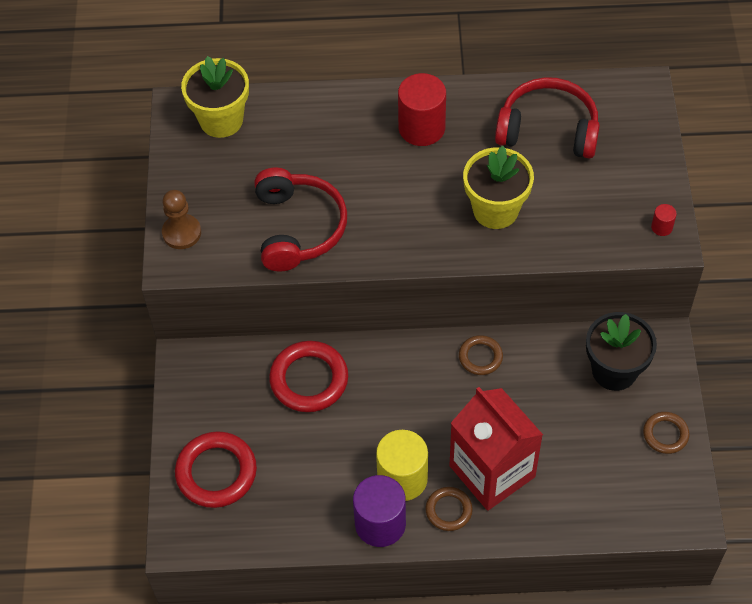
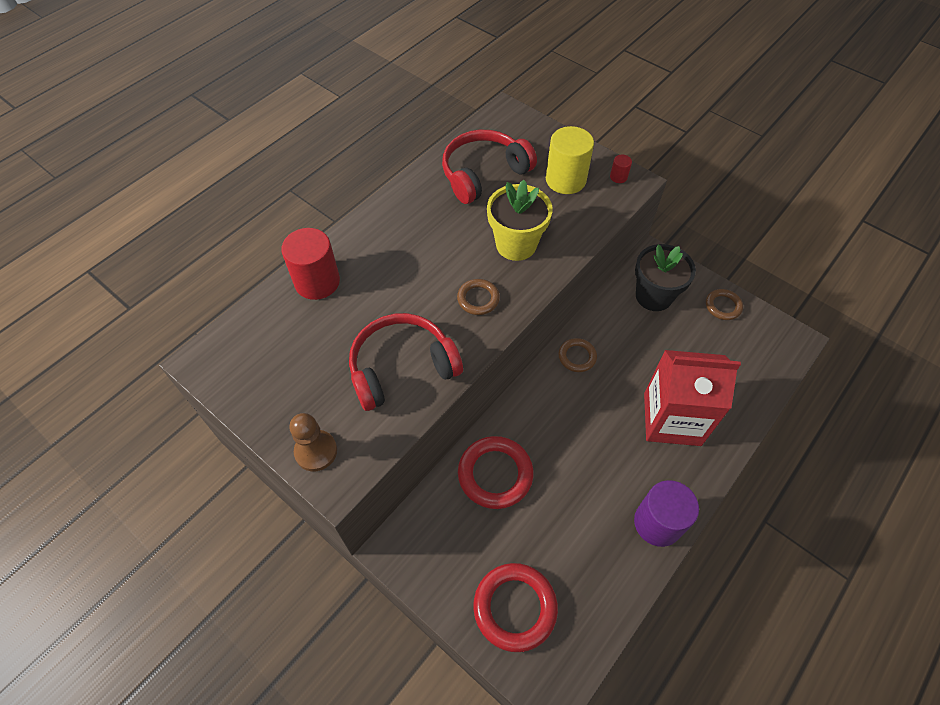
camera: 50 degrees left, 0 degrees up
yellow flower pot [181,56,249,138] -> none
red headphones [254,167,347,272] -> red headphones turned 60 degrees counterclockwise [349,313,463,411]
yellow cylinder [376,430,428,501] -> yellow cylinder moved to [546,126,594,194]
red cylinder [398,73,446,146] -> red cylinder moved to [281,228,340,300]
brown ring [426,487,473,531] -> brown ring moved to [457,279,500,315]

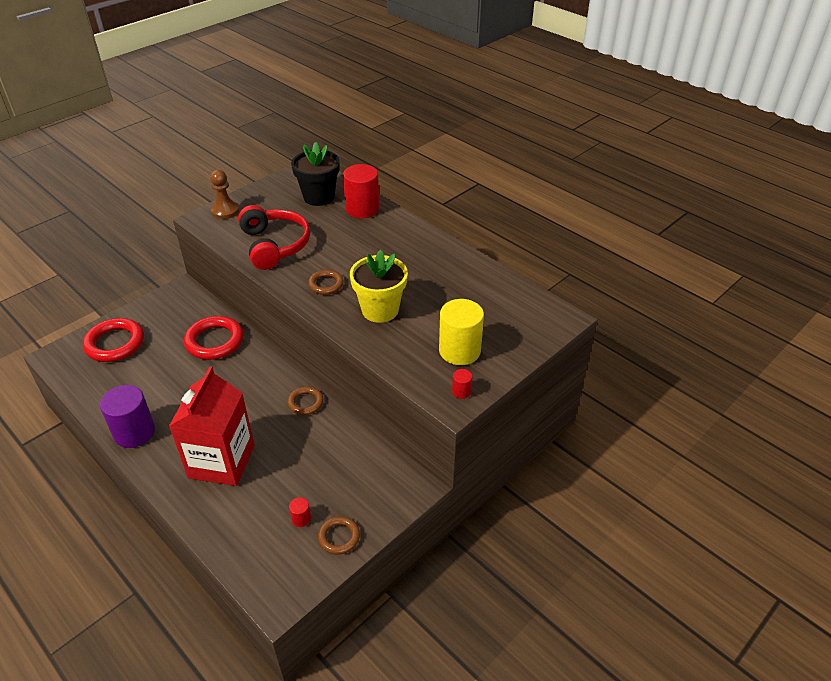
camera: 95 degrees right, 15 degrees down
red headphones [442,130,537,204] -> none
black flower pot [635,244,696,311] -> black flower pot moved to [291,142,340,206]
none -> red cylinder [289,497,311,527]

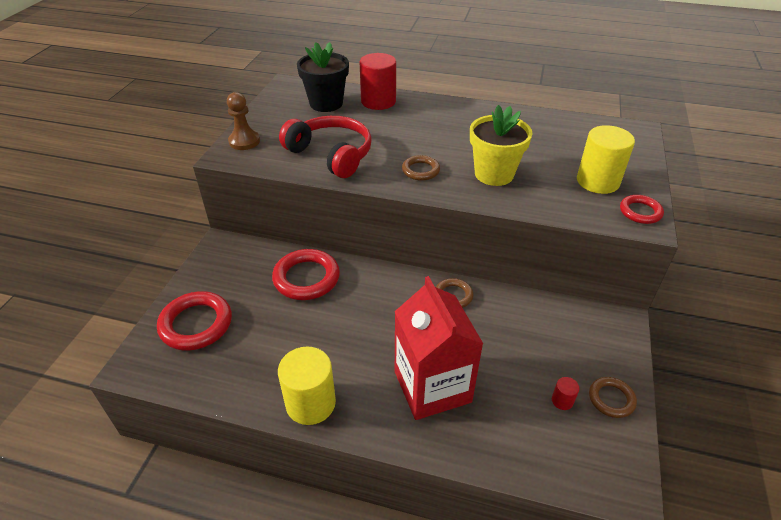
camera: 30 degrees left, 0 degrees up
purple cylinder [100,385,155,448] -> yellow cylinder [278,346,336,425]
red cylinder [452,369,473,399] -> red ring [620,195,664,224]

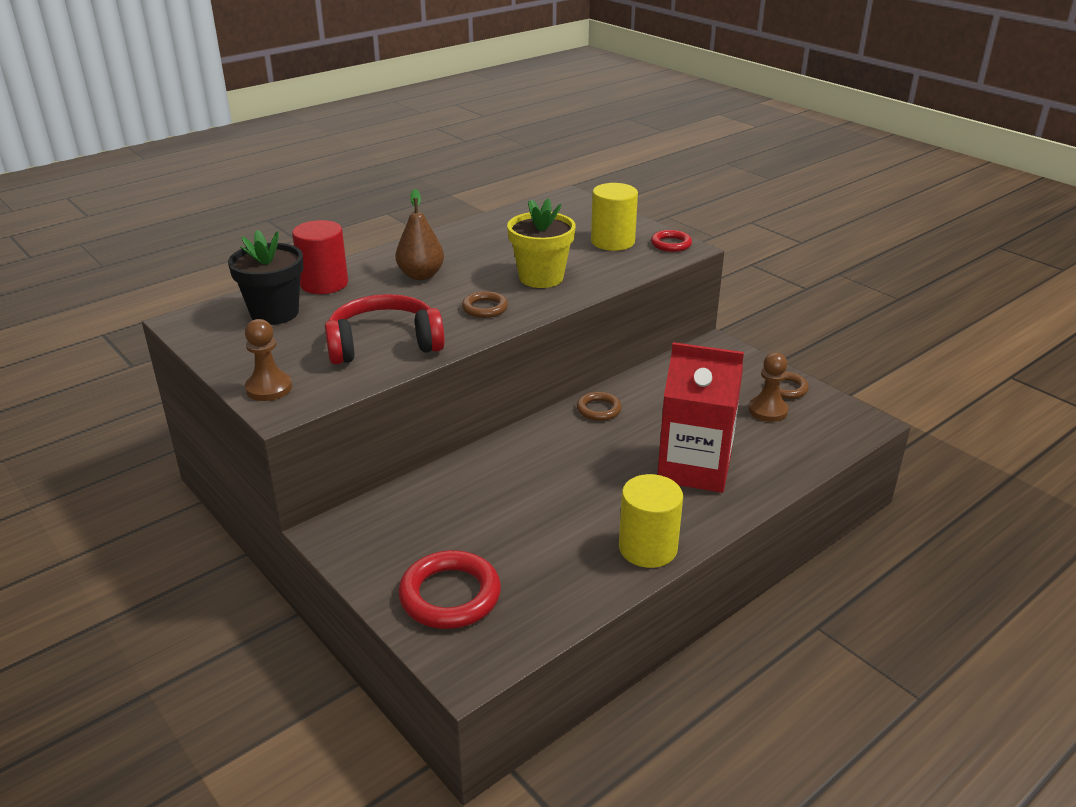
camera: 55 degrees left, 10 degrees down
red ring [272,249,340,300] -> none
red cylinder [552,377,579,410] -> brown pawn [748,352,789,422]
none -> brown pear [396,189,444,280]

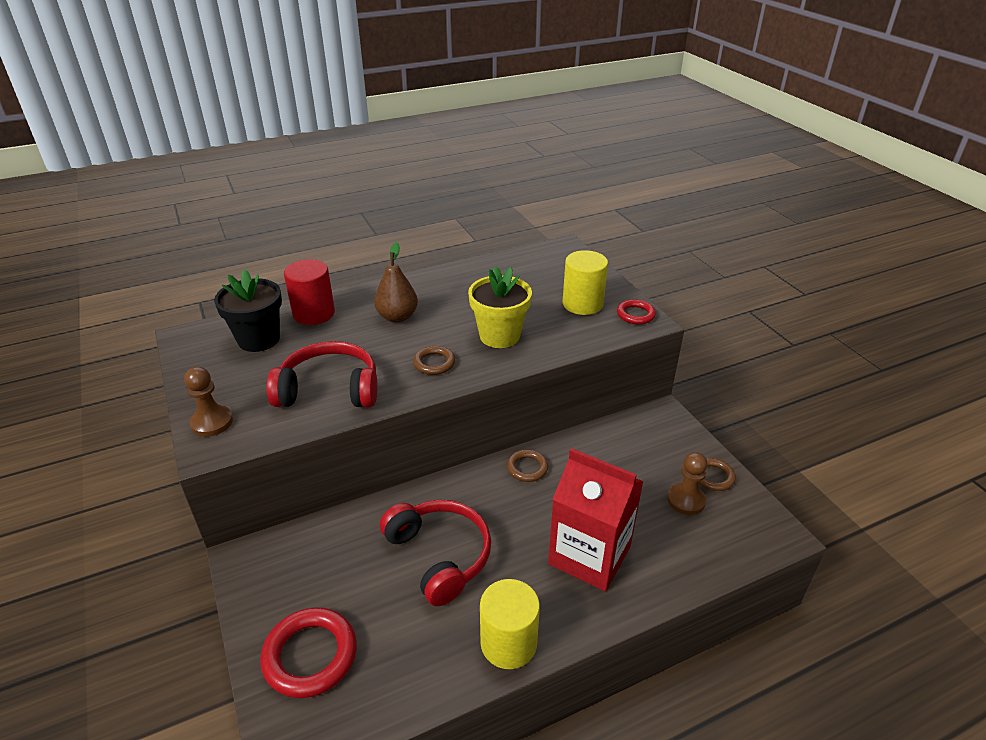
camera: 15 degrees right, 5 degrees up
none -> red headphones [380,500,491,606]

